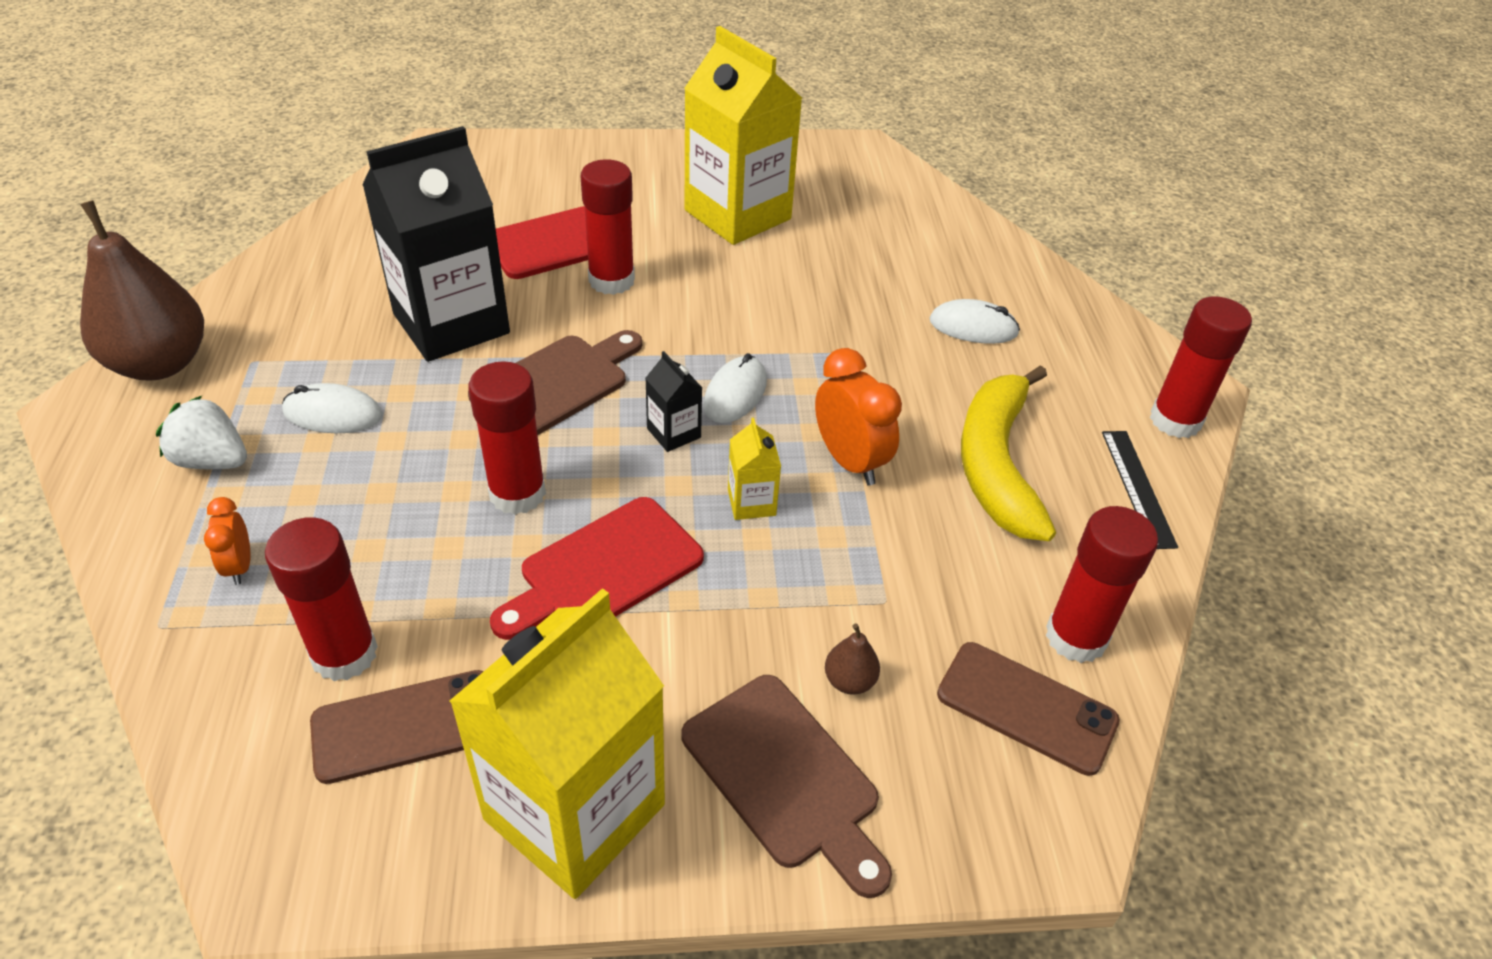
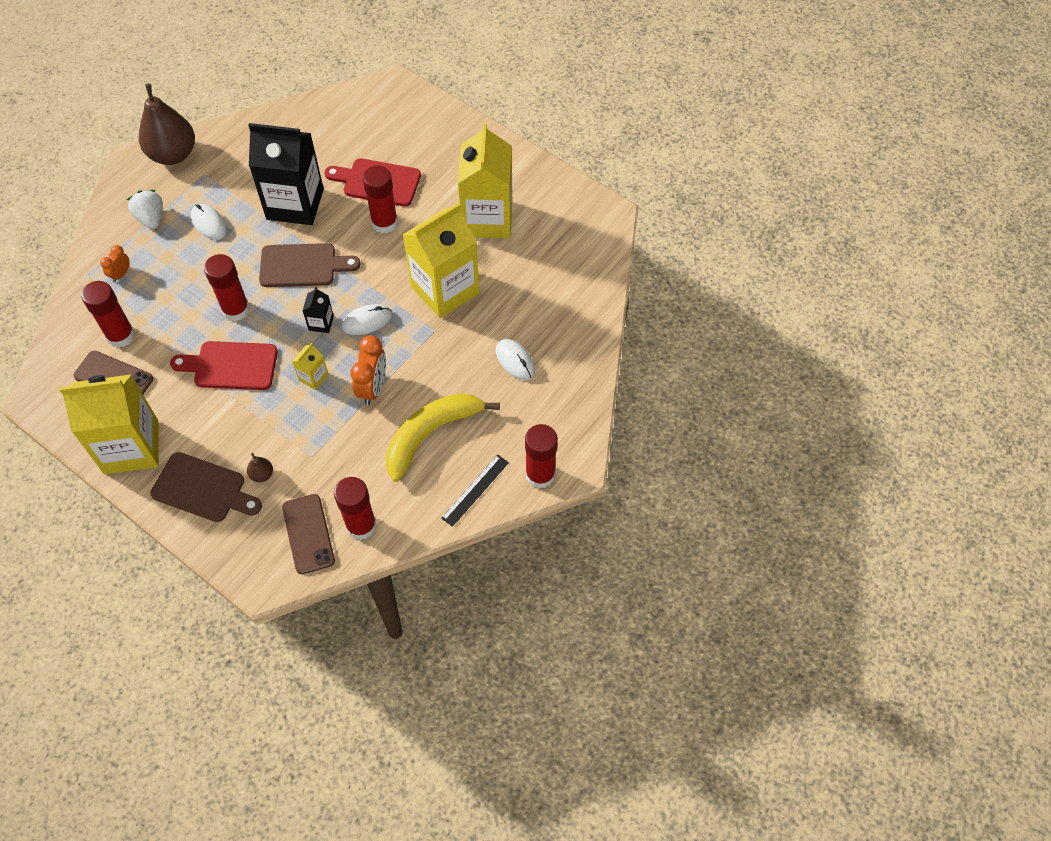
camera: 45 degrees right, 15 degrees up
brown cutting board [681,675,892,898] -> brown cutting board turned 75 degrees counterclockwise [150,452,262,522]
none -> yellow carton [403,203,479,318]

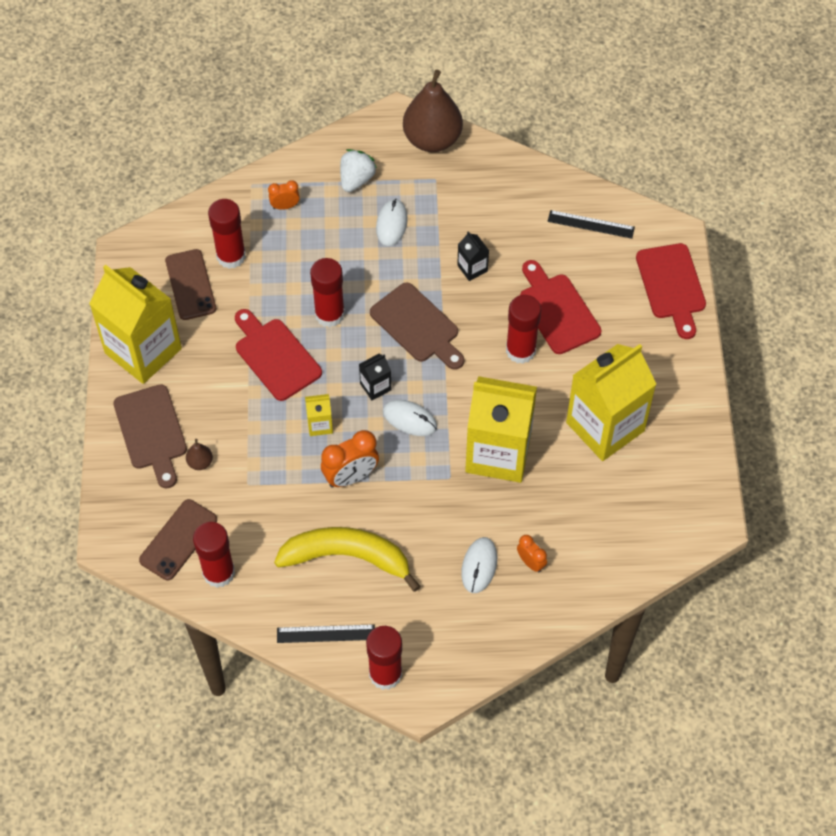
camera: 50 degrees right, 0 degrees up
black carton [248,123,324,225] -> black carton [457,231,489,281], size x0.42
none -> orange clock [517,535,547,573]
none -> black ruler [548,210,635,239]
none -> red cutting board [636,243,706,339]

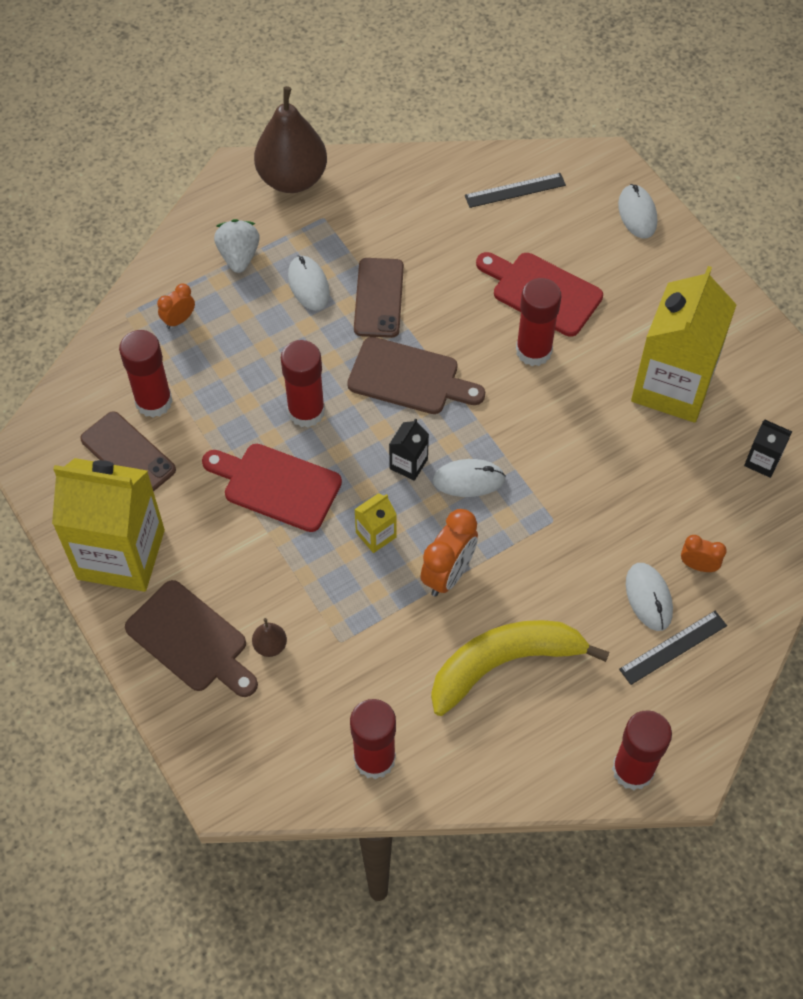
camera: 30 degrees left, 0 degrees up
brown phone [139,499,217,580] -> brown phone moved to [354,258,404,338]
black ruler [277,624,375,643] -> black ruler moved to [619,611,727,685]
black carton [457,231,489,281] -> black carton moved to [744,420,792,478]
yellow carton [465,376,537,483] -> none
red cutting board [636,243,706,339] -> white mouse [618,184,657,239]

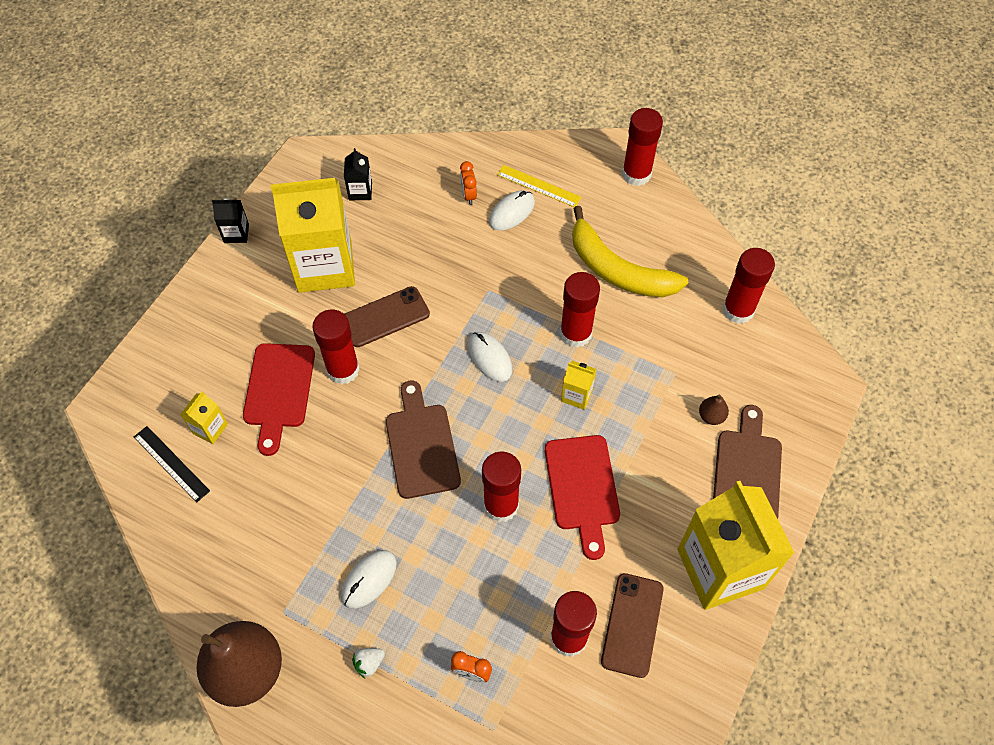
camera: 120 degrees left, 0 degrees up
white strawberry [214,219,260,273] -> white strawberry [352,648,385,678], size x0.57
brown phone [354,258,404,338] -> brown phone moved to [345,286,430,347]
black carton [389,418,429,481] -> black carton moved to [212,198,249,243]
orange clock [420,509,478,597] -> red glue stick [560,272,600,348]
white mouse [618,184,657,239] -> none
black ruler [619,611,727,685] -> yellow ruler [497,165,582,207]
none -> yellow carton [180,391,228,444]

